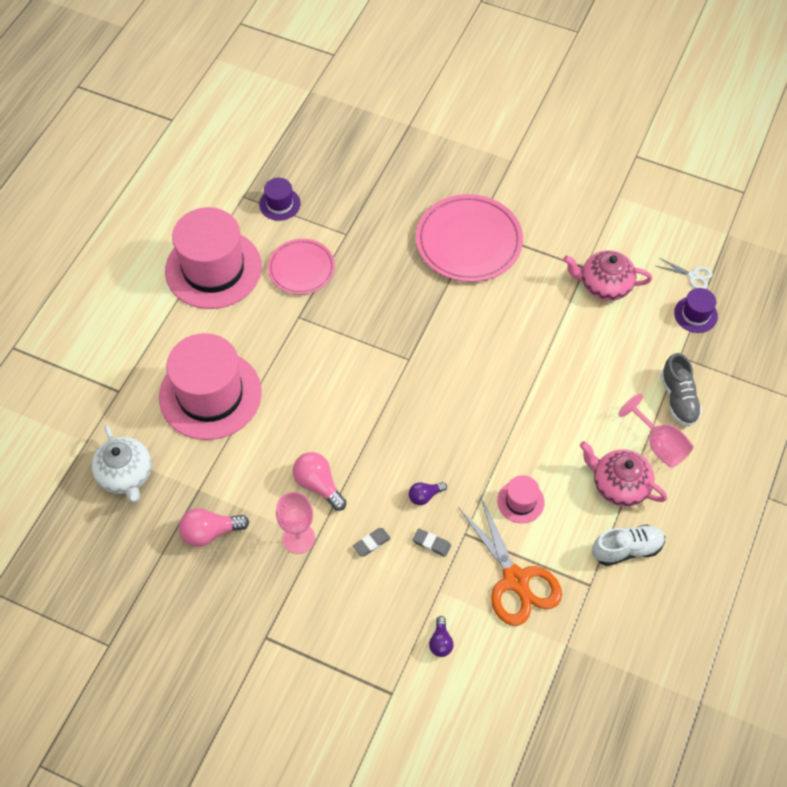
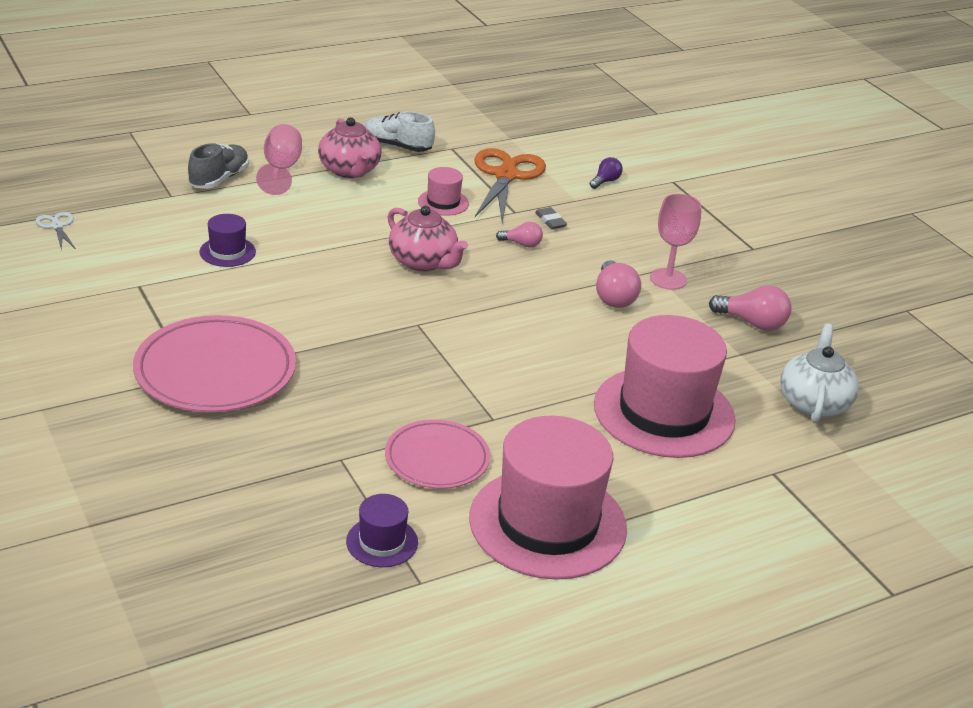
camera: 145 degrees left, 25 degrees down
grey eraser [353,528,391,557] -> none
purple light bulb [409,482,447,505] -> pink light bulb [496,222,543,248]
pink teapot [563,250,652,301] -> pink teapot moved to [388,206,468,272]
purple hat [674,288,718,333] -> purple hat moved to [199,214,256,267]

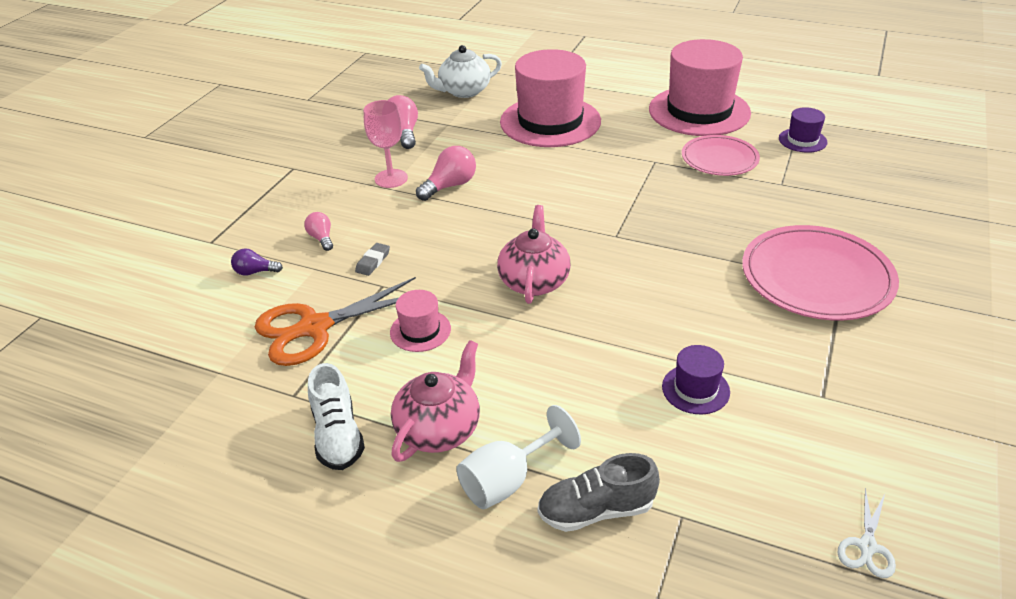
camera: 125 degrees left, 5 degrees up
pink goblet [256,124,302,195] -> white goblet [456,405,581,509]
pink light bulb [496,222,543,248] -> pink light bulb moved to [304,212,333,251]

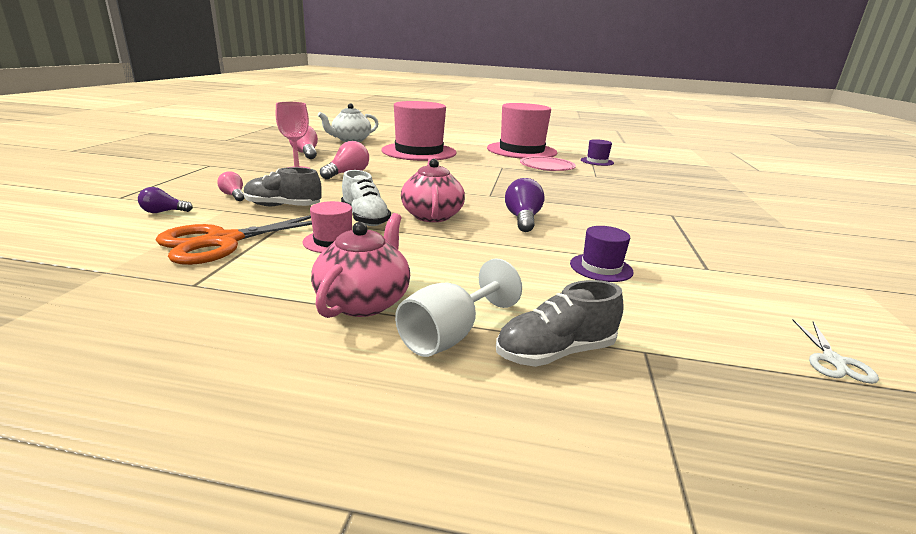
camera: 15 degrees left, 15 degrees down
white shoe [308,363,365,470] -> white shoe moved to [341,170,391,226]
grey eraser [355,243,390,276] -> grey shoe [243,167,321,206]
pink plate [742,225,899,320] -> none
none -> purple light bulb [505,178,545,232]

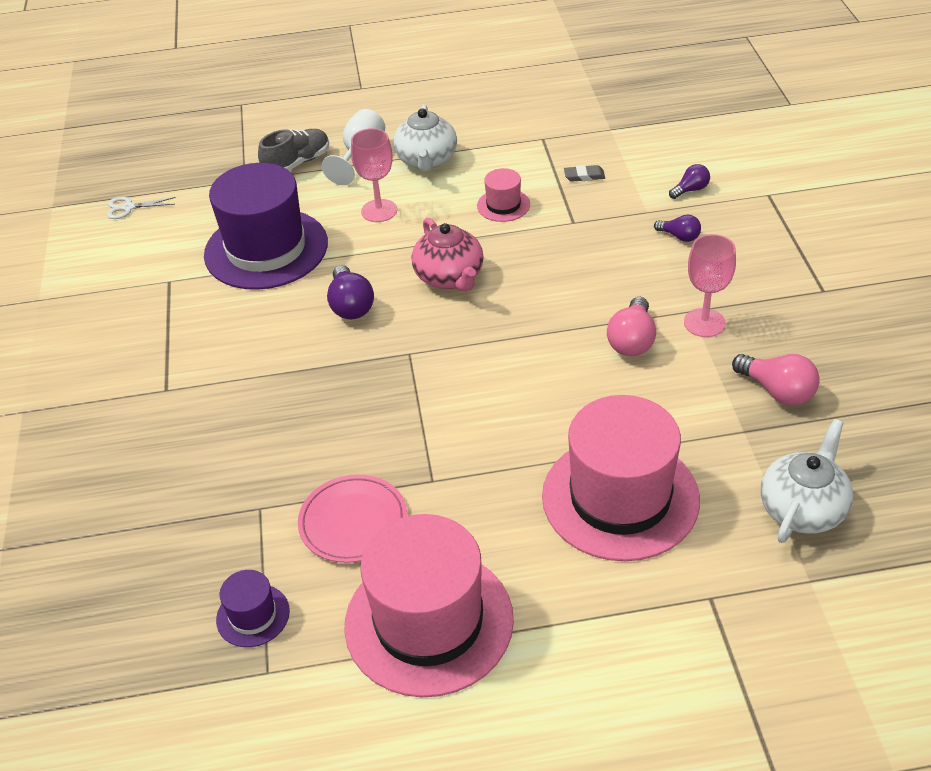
camera: 165 degrees right, 20 degrees up
orange scissors [156,215,312,265] -> grey eraser [564,165,605,182]
pink light bulb [217,171,245,201] -> purple light bulb [654,215,701,242]
grey shoe [243,167,321,206] -> none
pink teapot [311,213,410,318] -> white teapot [393,105,457,172]
white shoe [341,170,391,226] -> none
purple hat [570,226,634,282] -> purple hat [204,163,328,290], size x2.27
white scissors [793,320,879,384] -> white scissors turned 90 degrees counterclockwise [107,197,176,219]
none -> pink goblet [351,128,397,222]

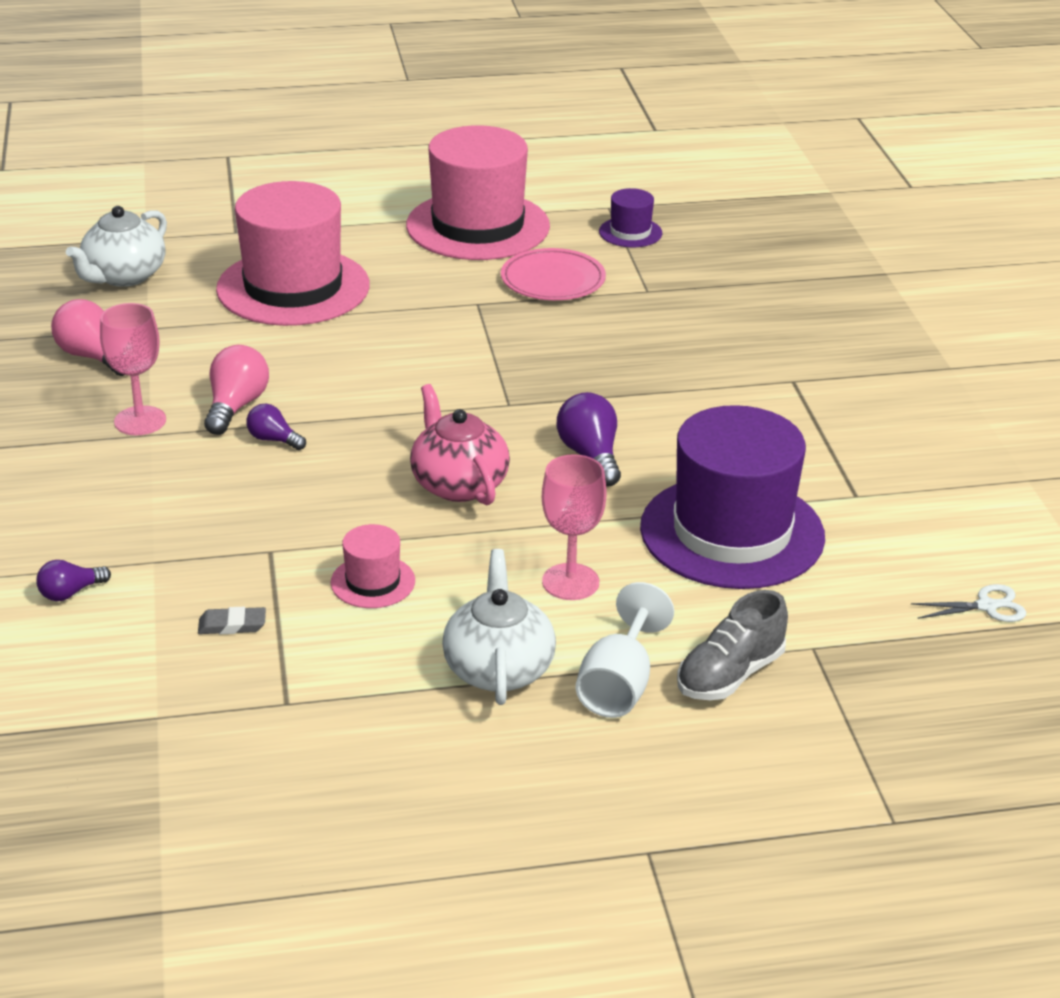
camera: 175 degrees right, 10 degrees down
purple light bulb [654,215,701,242] -> purple light bulb moved to [246,404,306,450]

